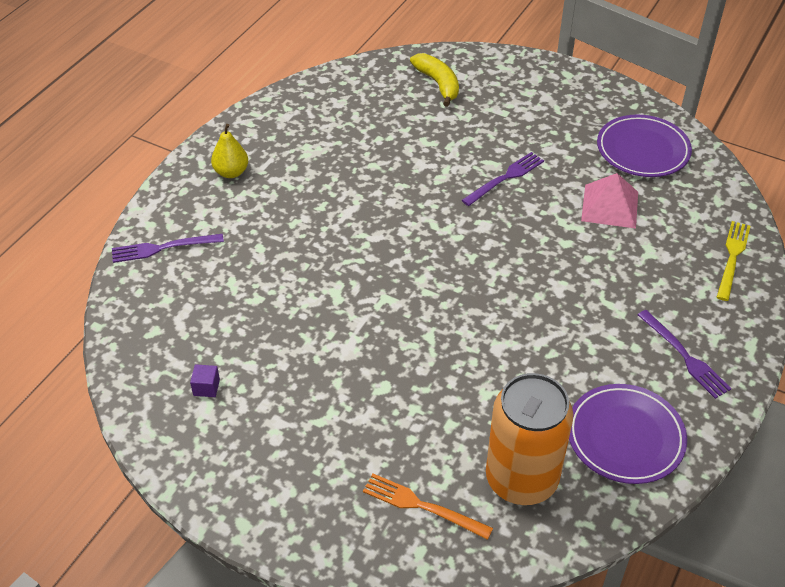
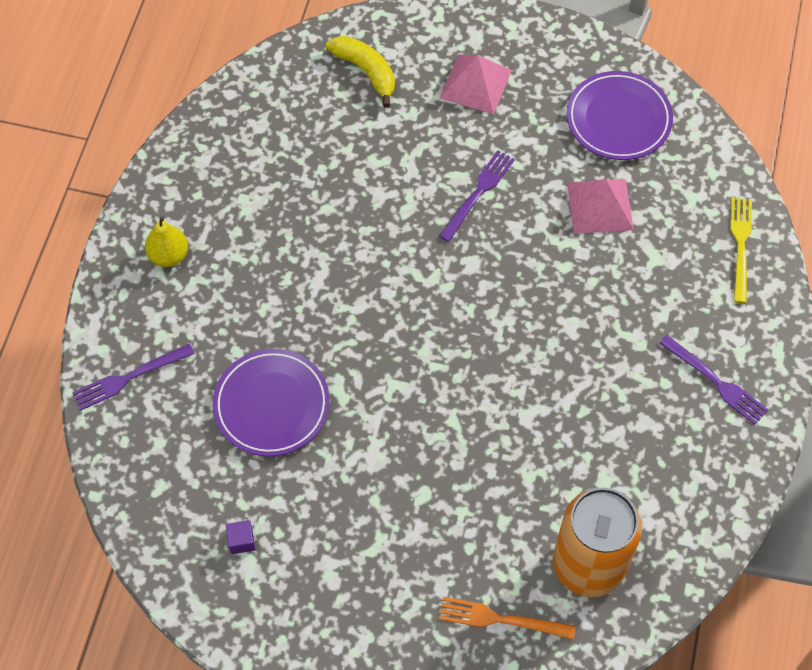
camera: 15 degrees left, 15 degrees up
purple plate [569,384,687,484] -> purple plate moved to [213,349,330,456]
none -> pink pyramid [440,54,512,115]

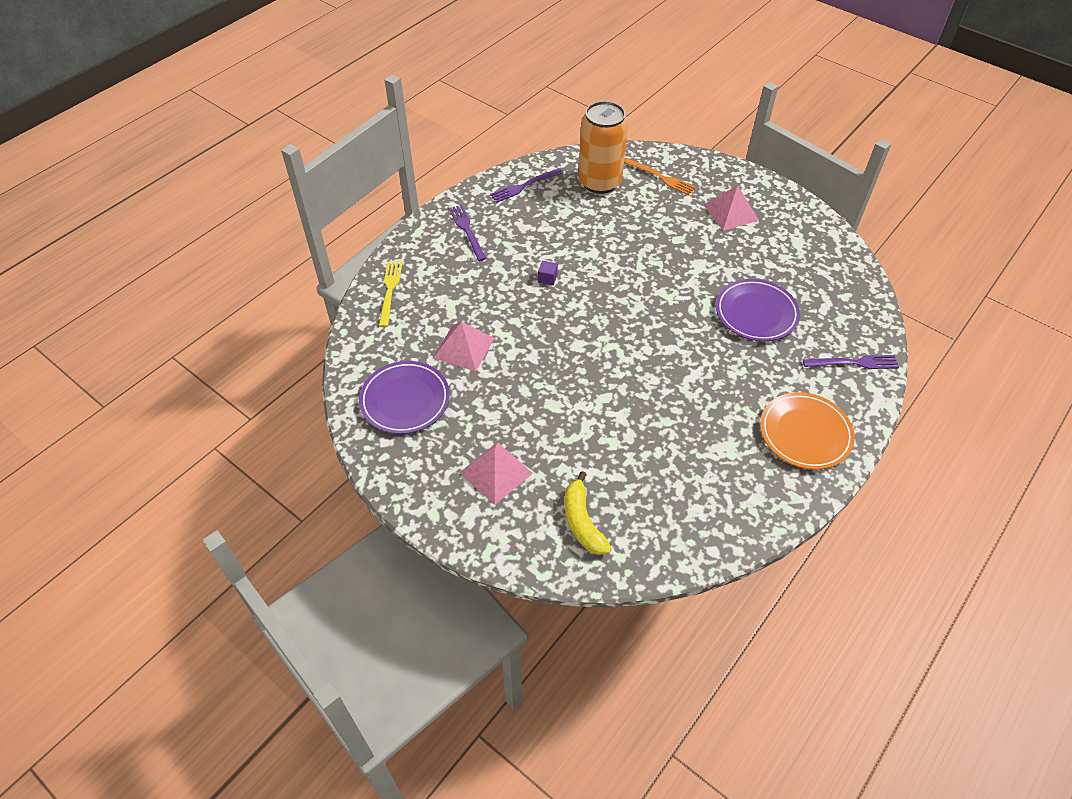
camera: 155 degrees left, 10 degrees down
yellow pear [145,216,188,267] -> orange plate [760,392,855,470]
purple cube [226,520,255,554] -> purple cube moved to [538,261,558,286]
purple fork [439,150,515,242] -> purple fork moved to [490,168,563,203]
yellow fork [731,197,752,303] -> yellow fork turned 150 degrees clockwise [379,261,403,327]
none -> pink pyramid [703,185,759,231]

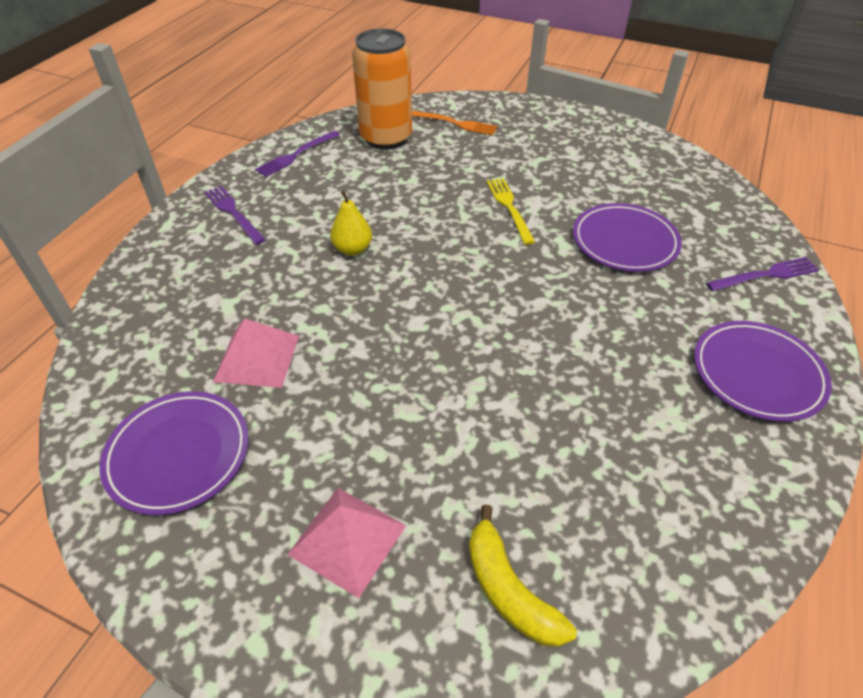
camera: 15 degrees left, 5 degrees down
yellow fork [379,261,403,327] -> yellow fork moved to [487,178,535,245]
purple cube [538,261,558,286] -> yellow pear [330,190,372,256]
pink pyramid [703,185,759,231] -> none
orange plate [760,392,855,470] -> purple plate [694,321,832,422]

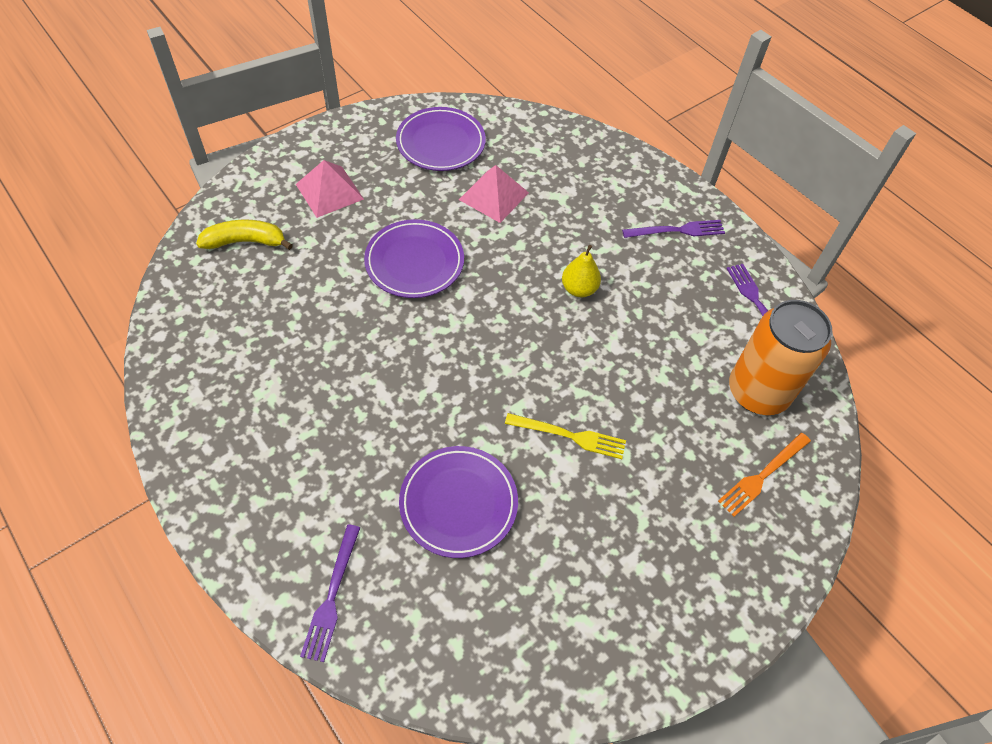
camera: 115 degrees right, 10 degrees up
purple plate [694,321,832,422] -> purple plate moved to [364,219,464,298]

